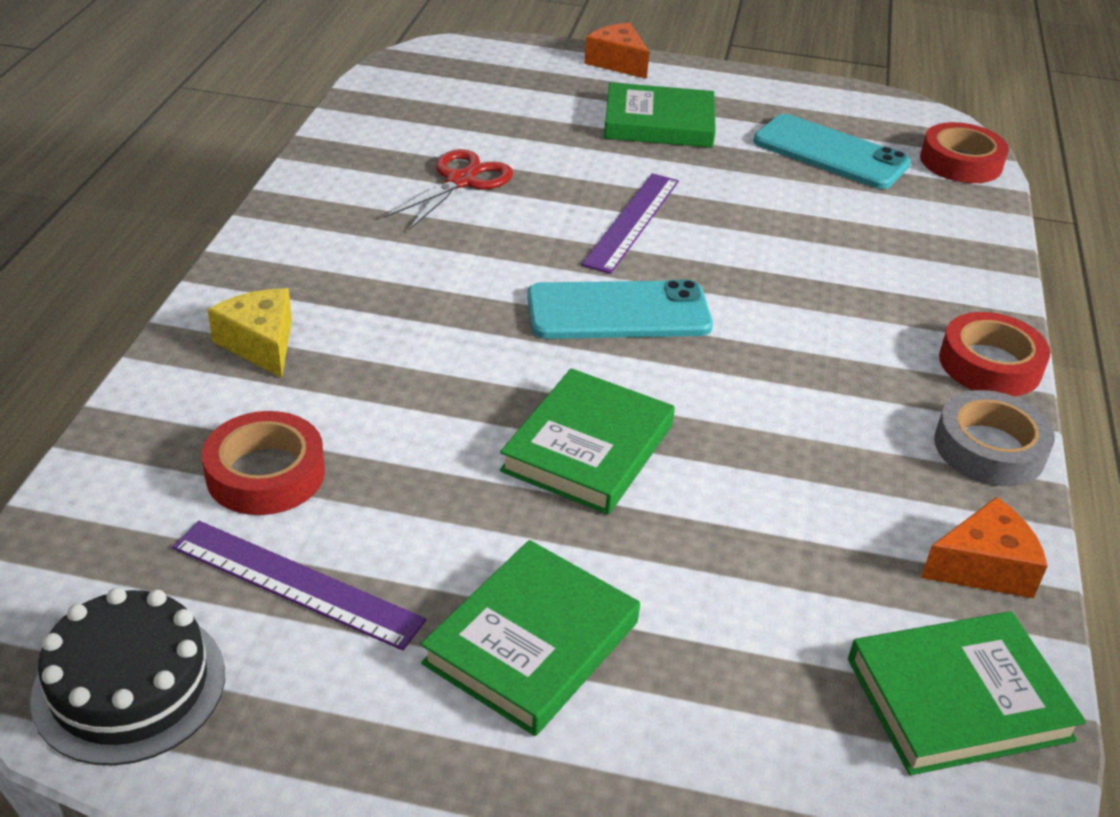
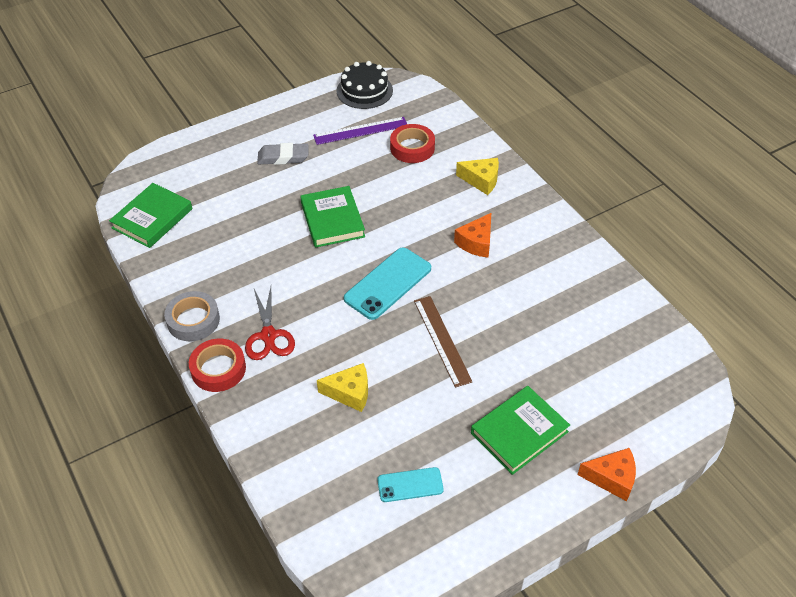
camera: 140 degrees right, 10 degrees up
red scissors [383,149,513,231] -> red scissors moved to [245,287,295,360]
green book [421,540,640,736] -> grey eraser [257,143,309,165]
purple ruler [581,173,679,274] -> brown ruler [414,296,472,388]
turquoise phone [753,114,911,189] -> turquoise phone [377,467,444,502], size x0.58
red tape [920,122,1009,183] -> none
orange cheese [921,497,1047,598] -> orange cheese moved to [454,213,491,258]
none -> yellow cheese [317,363,368,412]

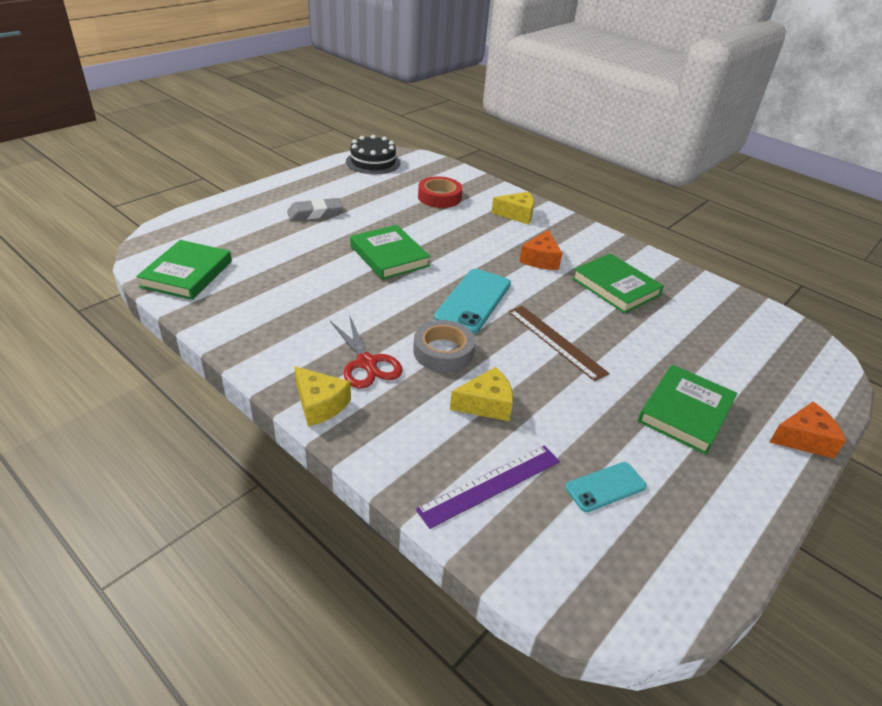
camera: 20 degrees left, 10 degrees down
grey tape [164,291,220,341] -> grey tape moved to [413,320,475,372]
red tape [189,339,246,392] -> yellow cheese [294,366,351,427]
purple ruler [313,117,407,145] -> purple ruler moved to [416,446,560,529]
none -> green book [572,253,664,313]

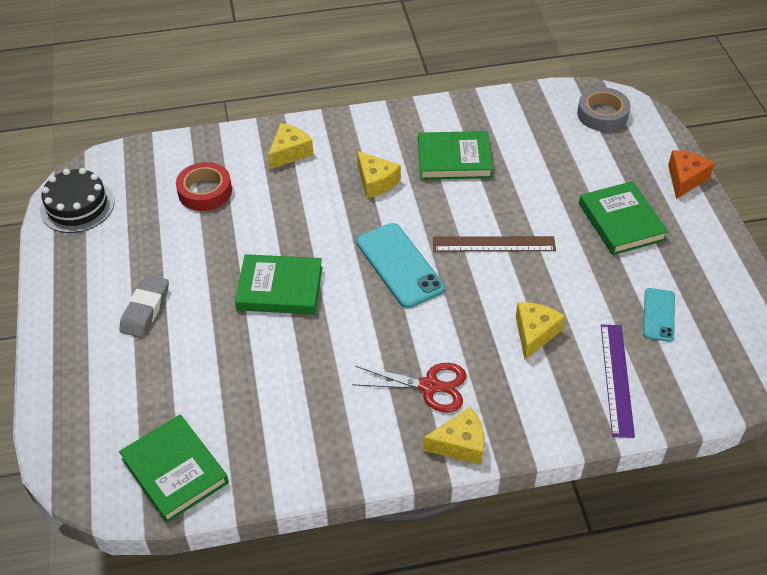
camera: 50 degrees left, 10 degrees up
grey tape [413,320,475,372] -> grey tape moved to [577,87,631,132]
orange cheese [519,230,562,270] -> yellow cheese [357,151,401,199]

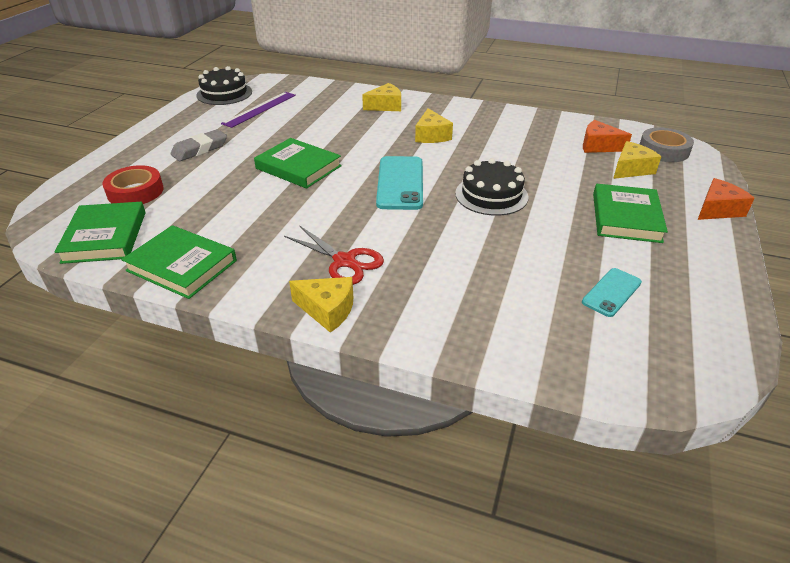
camera: 30 degrees right, 10 degrees down
red tape [176,162,232,211] -> red tape moved to [102,165,164,204]
green book [418,131,493,180] -> green book moved to [121,225,237,299]
brown ruler [433,236,556,252] -> black cake [455,158,529,216]
yellow cheese [516,302,565,360] -> yellow cheese moved to [613,141,661,179]
purple ruler [601,325,635,438] -> purple ruler moved to [221,92,296,128]
none -> orange cheese [583,120,632,153]

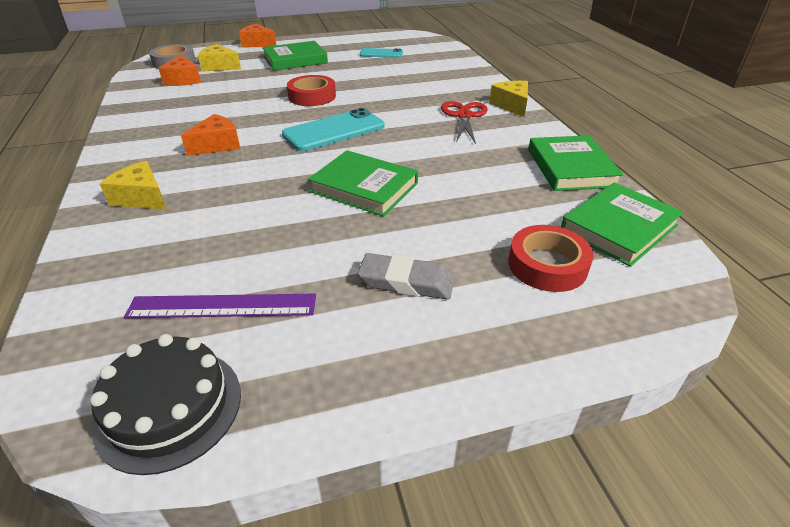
camera: 125 degrees left, 0 degrees up
green book [254,138,342,189] -> green book turned 60 degrees counterclockwise [308,150,418,217]
yellow cheese [415,108,453,143] -> orange cheese [181,114,240,156]
black cake [455,158,529,216] -> red tape [287,75,336,106]

